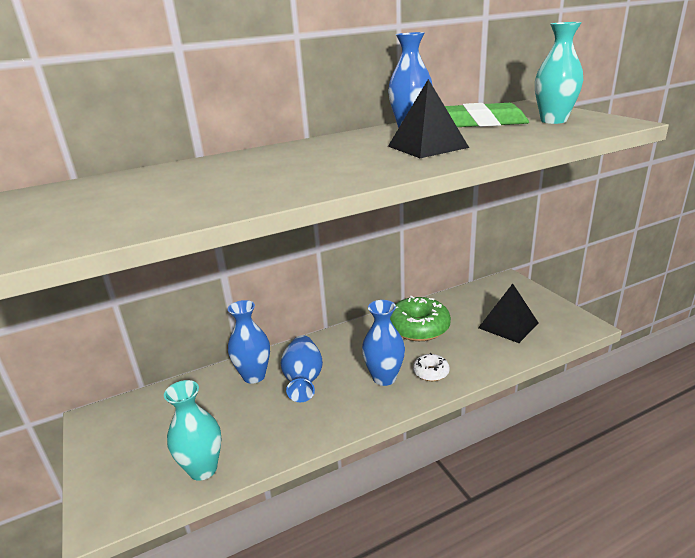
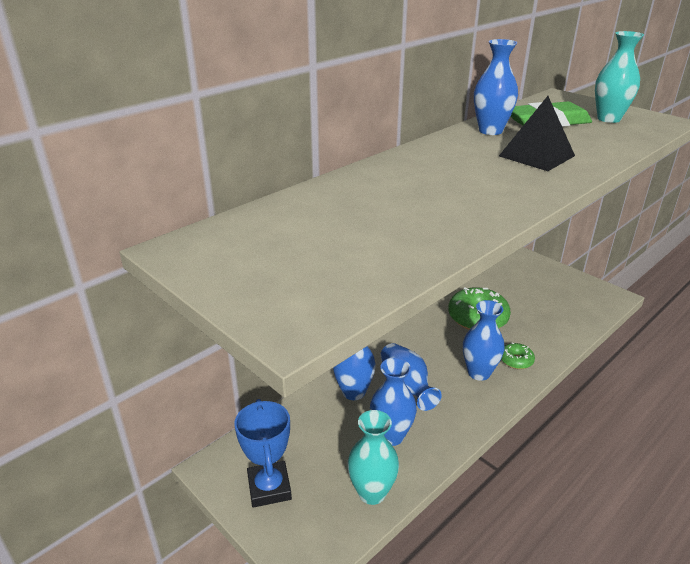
camera: 20 degrees left, 5 degrees up
white donut [413,353,449,381] -> green donut [501,342,535,369]
black pyramid [478,284,539,343] -> none
none -> blue trophy [234,399,292,508]
none -> blue vase [370,358,417,446]

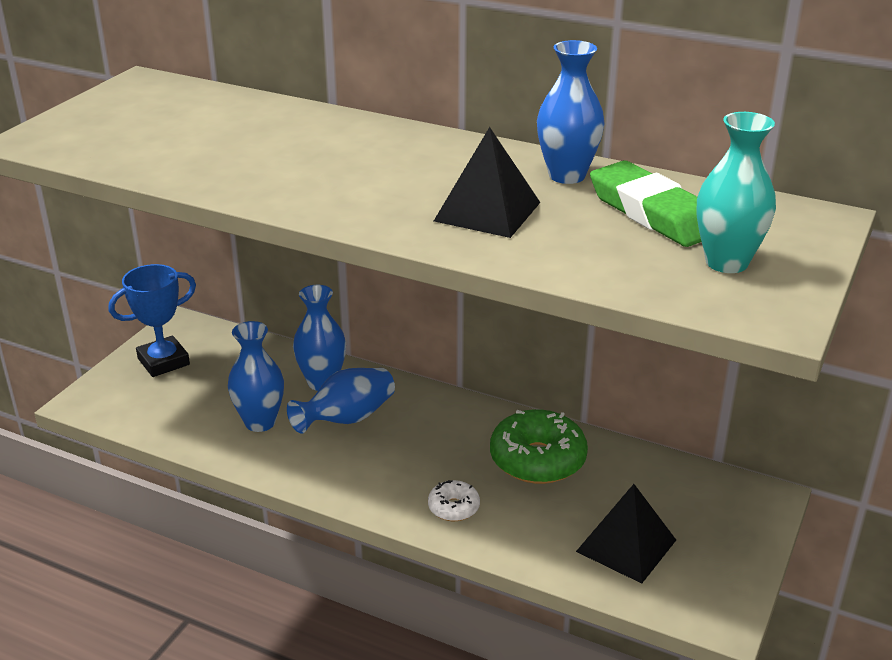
camera: 70 degrees right, 0 degrees up
turquoise vase [347,410,399,505] -> none
blue vase [463,300,505,381] -> none
green donut [501,342,535,369] -> white donut [428,480,480,521]
none -> black pyramid [576,484,676,584]

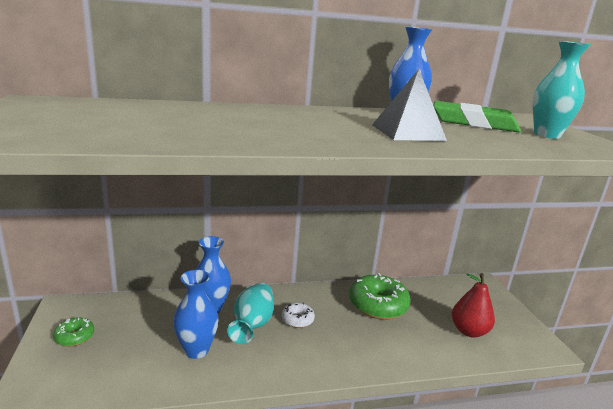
camera: 40 degrees left, 10 degrees down
blue trophy [109,264,196,377] -> green donut [53,317,94,347]
blue vase [287,368,395,434] -> turquoise vase [227,283,274,344]
white donut [428,480,480,521] -> white donut moved to [282,303,315,328]
black pyramid [576,484,676,584] -> red pear [452,273,495,338]

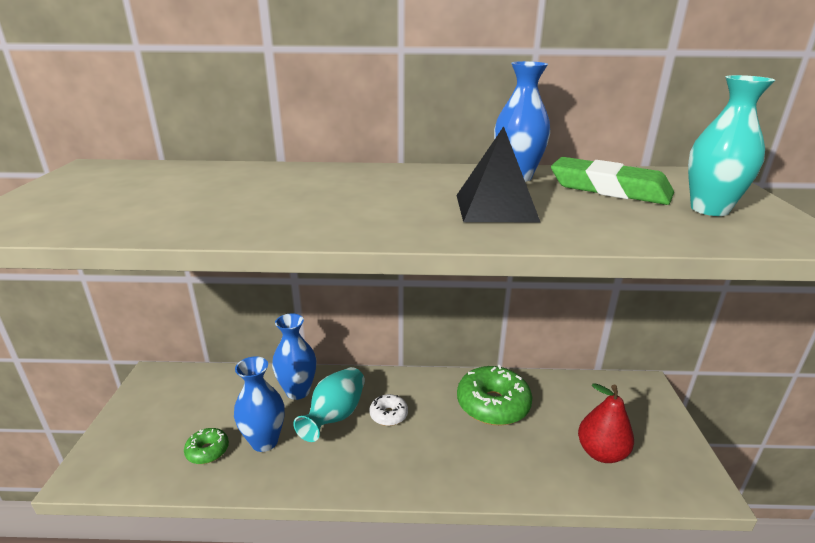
camera: 15 degrees right, 5 degrees up
green donut [53,317,94,347] -> green donut moved to [184,428,229,464]

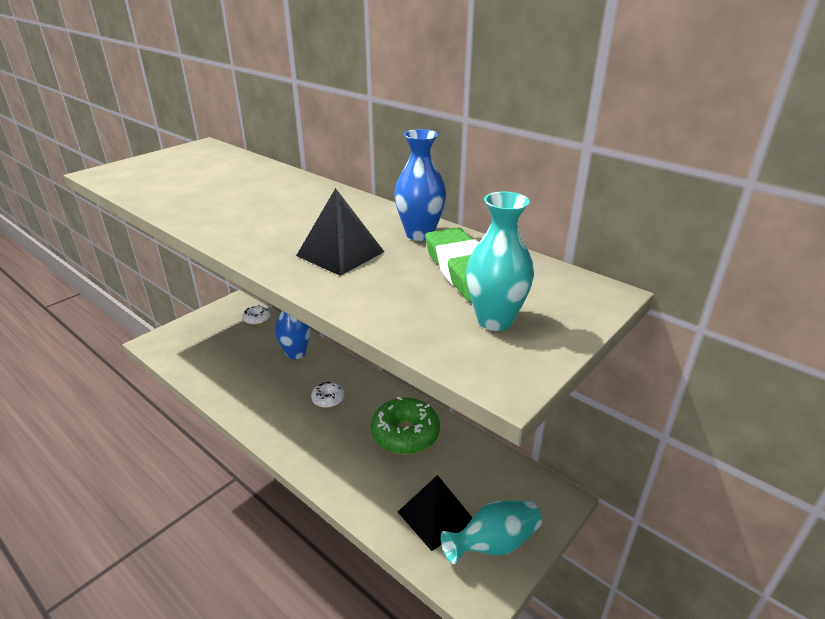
camera: 40 degrees right, 5 degrees up
green donut [184,428,229,464] -> none
blue vase [234,356,285,452] -> none
turquoise vase [293,367,365,442] -> turquoise vase moved to [441,500,542,564]
red pear [578,383,634,463] -> black pyramid [398,475,472,551]
none -> white donut [242,305,270,325]

